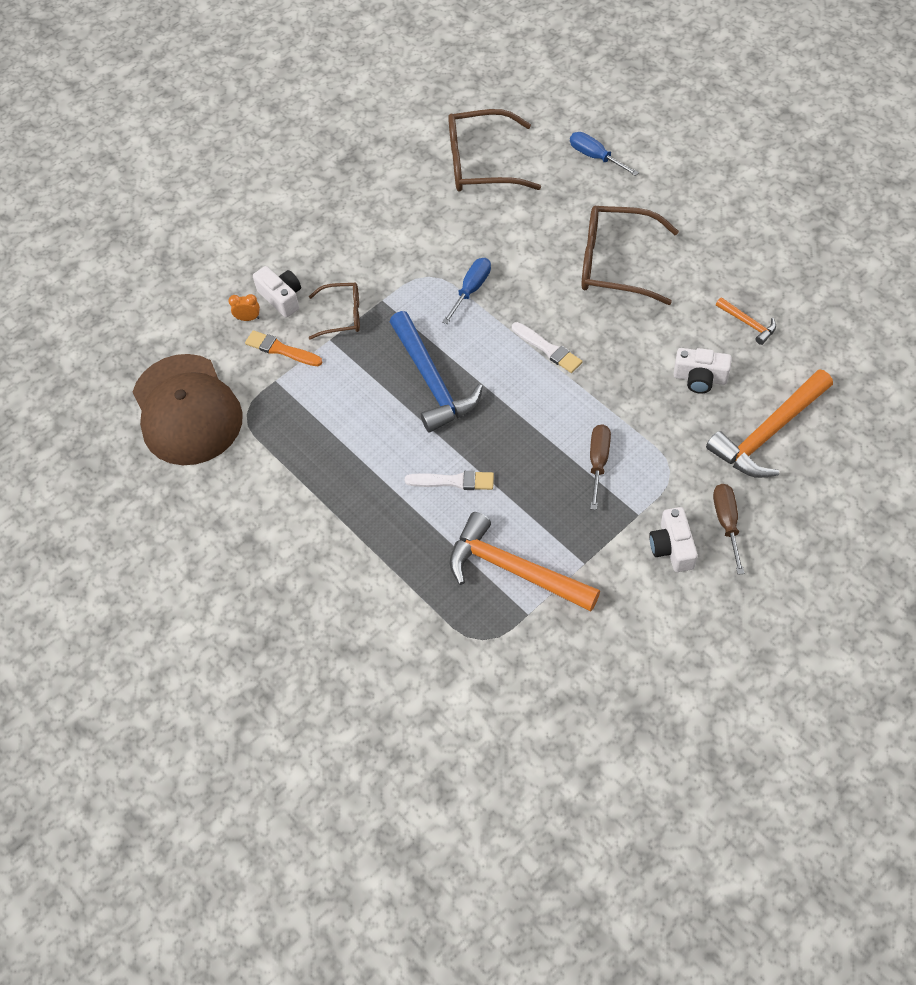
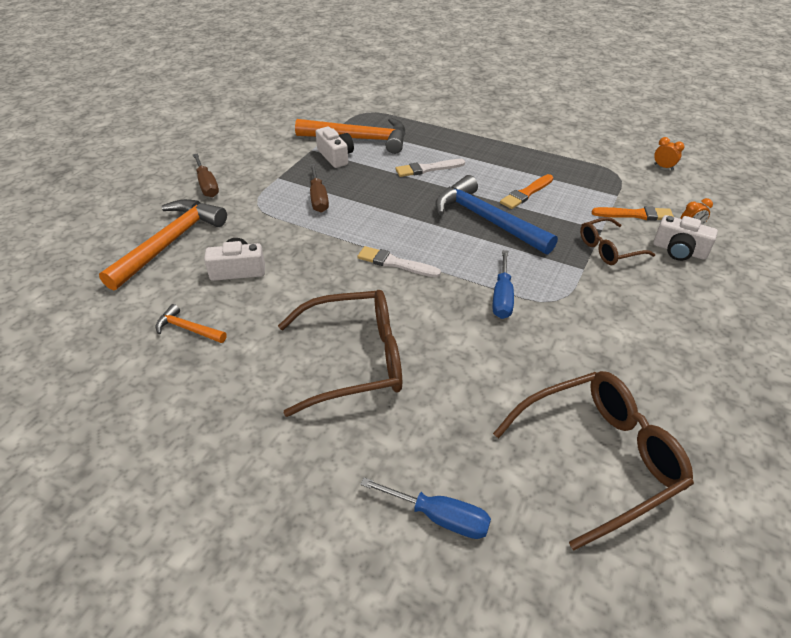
camera: 155 degrees right, 15 degrees down
brown cap [132,354,243,465] -> orange clock [654,137,684,170]
white camera [649,507,698,572] -> white camera moved to [316,127,354,168]
none -> orange brush [500,174,553,209]

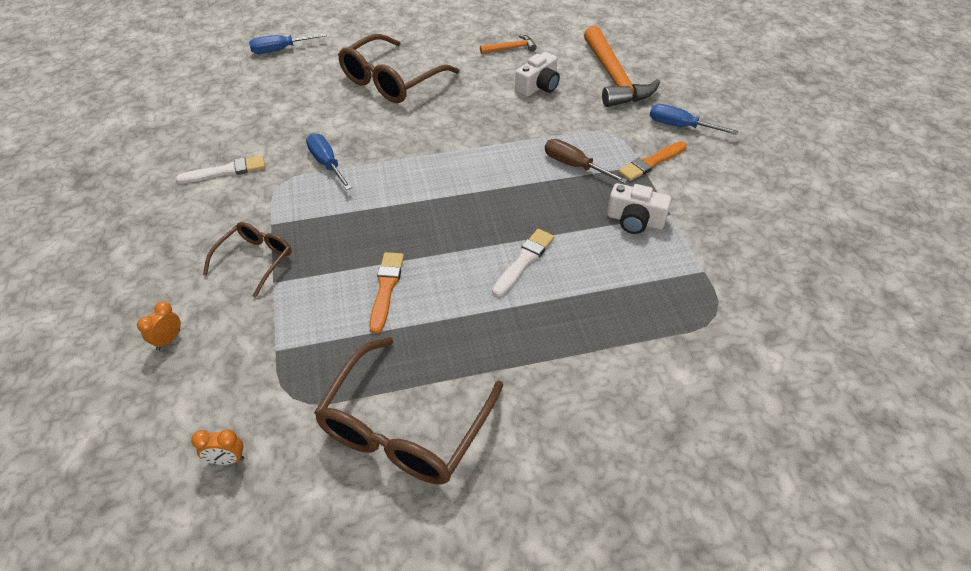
camera: 140 degrees right, 5 degrees up
brown screwdriver [193,153,219,197] -> blue screwdriver [649,104,738,135]
orange hammer [295,118,406,154] -> none
white brush [357,246,441,277] -> white brush moved to [176,155,265,184]
blue hammer [435,175,558,255] -> none
brown glasses [493,371,694,550] -> brown glasses moved to [314,337,503,484]
orange brush [592,206,674,221] -> orange brush moved to [618,141,687,181]
white camera [653,215,718,261] -> none

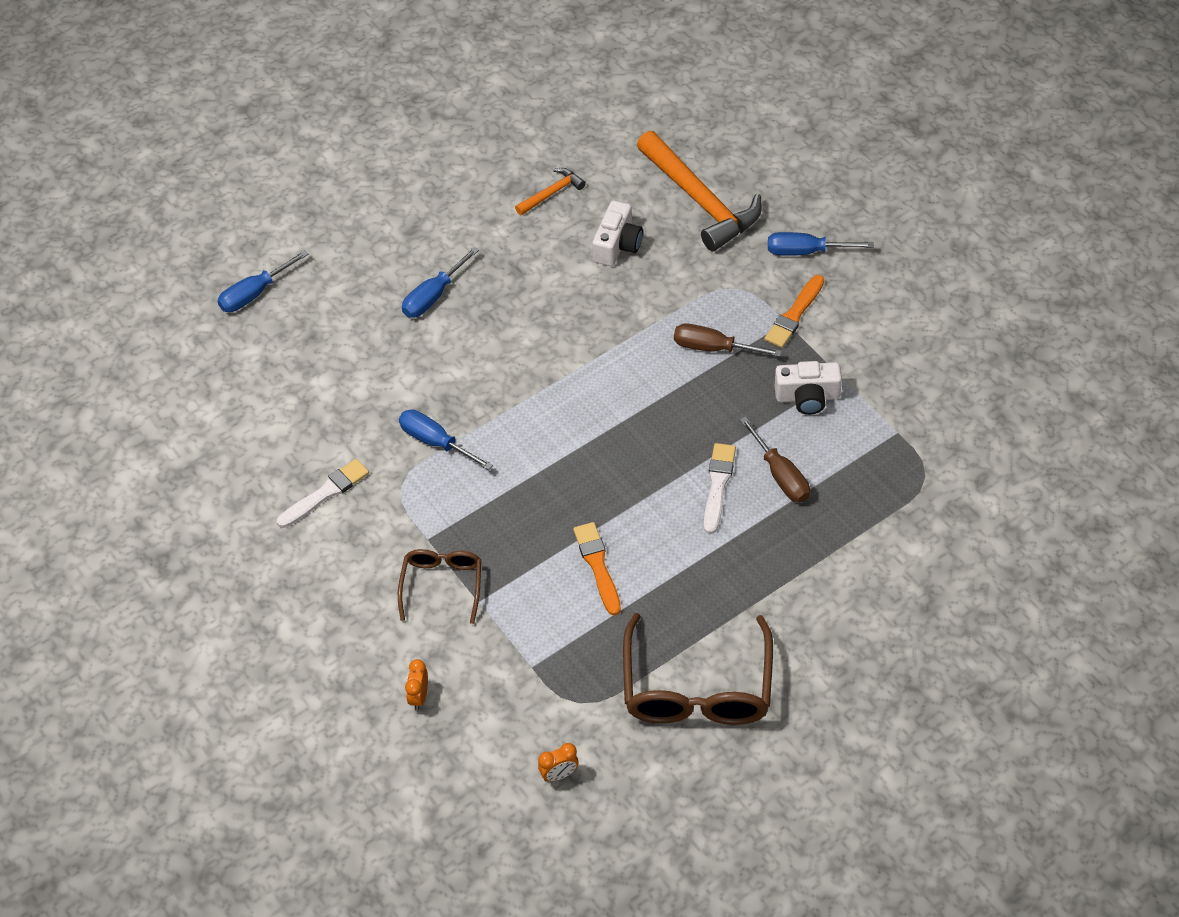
camera: 20 degrees left, 5 degrees up
brown glasses [338,34,460,103] -> blue screwdriver [402,247,479,318]
none -> brown screwdriver [740,417,810,502]

